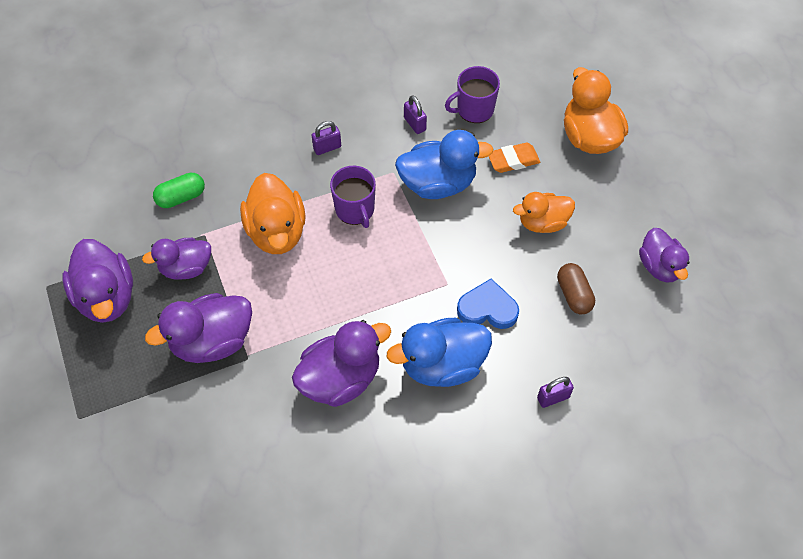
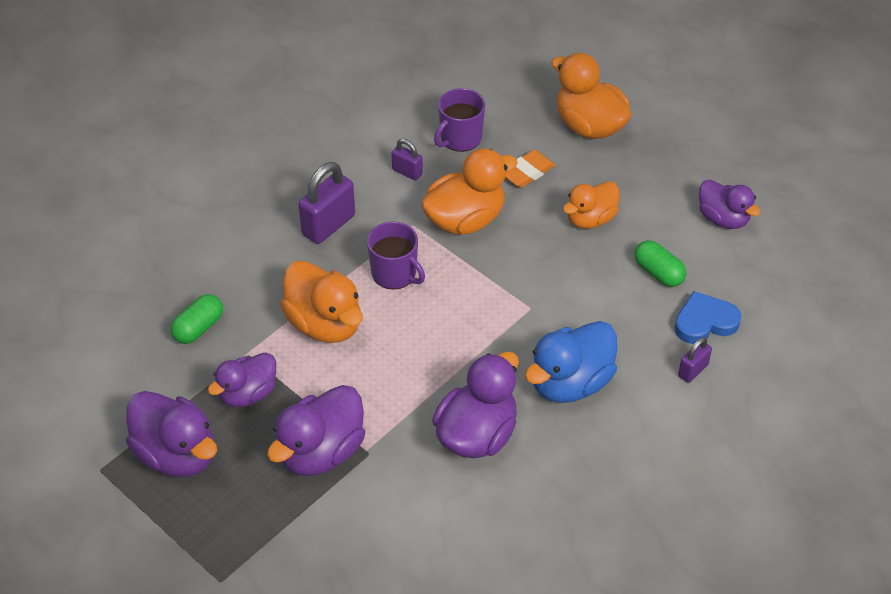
camera: 25 degrees left, 10 degrees down
purple padlock [312,121,341,155] -> purple padlock [298,162,355,244], size x1.82
blue duck [395,130,493,199] -> orange duck [421,148,518,235]
blue heart [457,279,519,329] -> blue heart moved to [674,291,741,344]
brown capsule [557,263,595,314] -> green capsule [634,240,686,287]

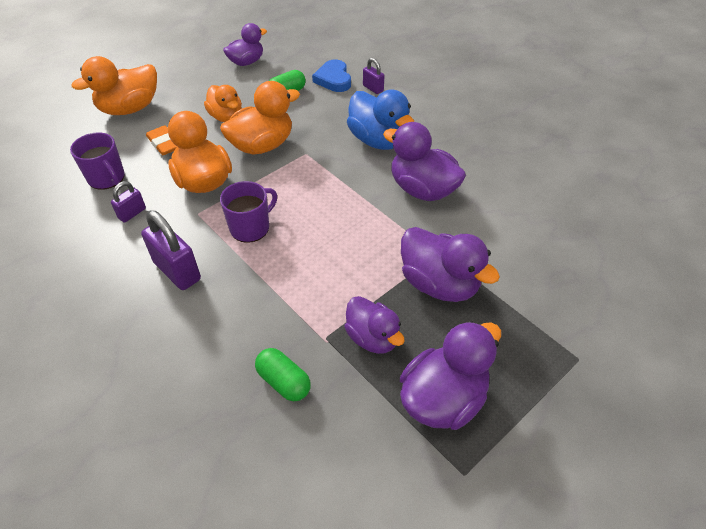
camera: 85 degrees left, 0 degrees up
orange duck [280,260,363,343] -> orange duck moved to [220,81,300,155]

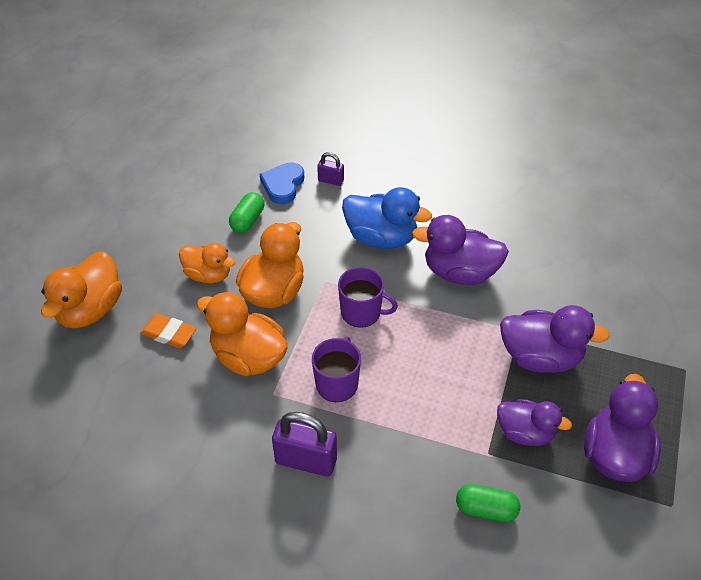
camera: 30 degrees left, 0 degrees up
purple mug [70,132,125,190] -> purple mug moved to [338,267,398,328]
purple padlock [111,181,146,223] -> none
purple duck [223,23,267,66] -> none
blue heart [312,59,351,92] -> blue heart turned 60 degrees clockwise [260,162,304,204]

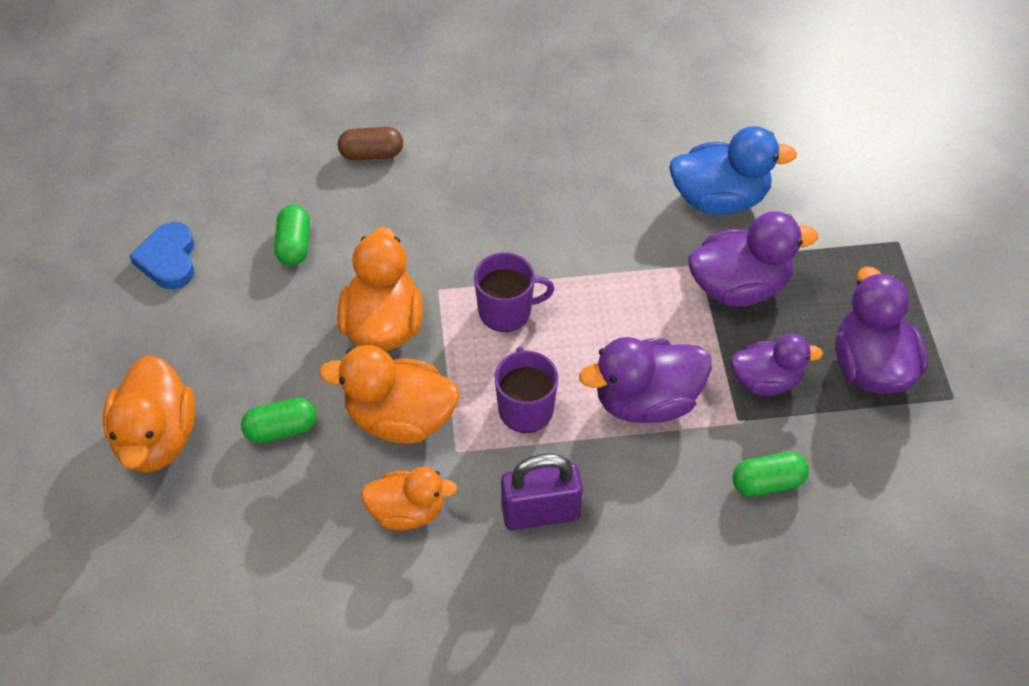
camera: 25 degrees left, 5 degrees up
orange eraser [140,314,196,348] -> green capsule [241,397,316,443]
orange duck [179,243,235,283] -> orange duck moved to [361,467,457,530]
blue heart [260,162,304,204] -> blue heart moved to [129,222,194,289]
purple padlock [317,152,344,186] -> brown capsule [338,127,403,161]
blue duck [342,187,432,249] -> blue duck moved to [669,126,797,215]
purple duck [412,215,509,285] -> purple duck moved to [579,337,712,423]

